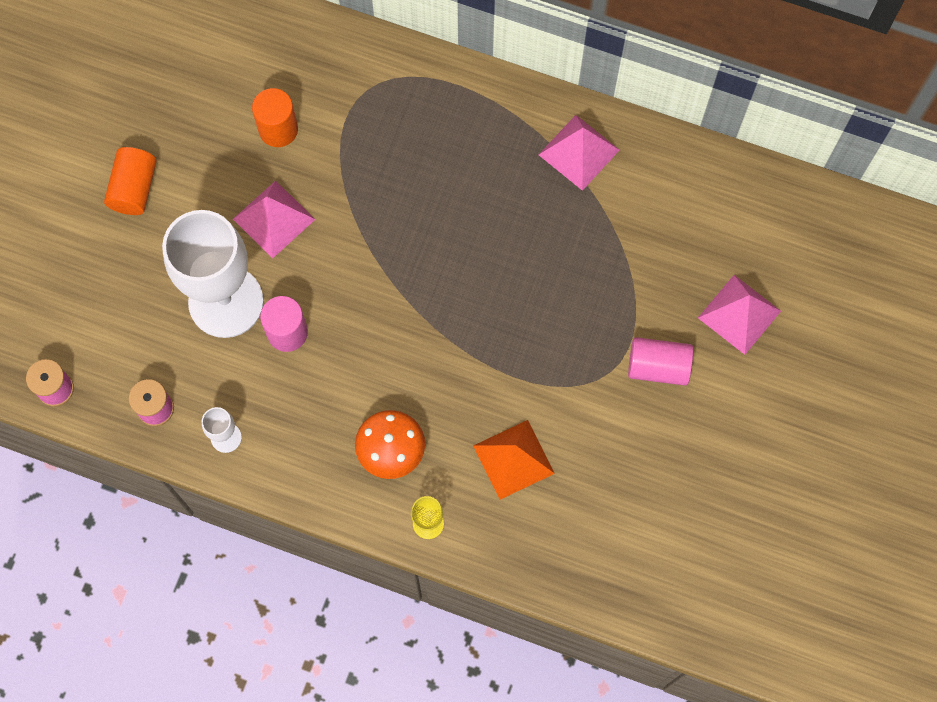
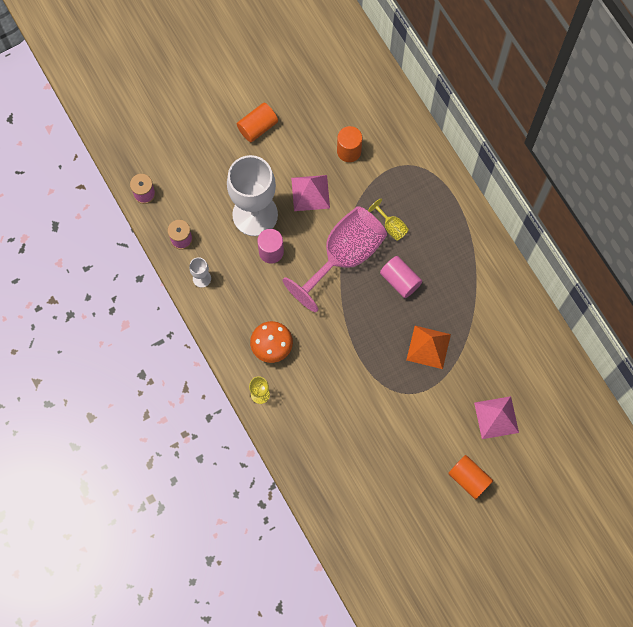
camera: 40 degrees right, 0 degrees up
orange pyramid [473,420,555,499] -> orange pyramid moved to [406,326,451,369]
pink pyramid [538,115,619,191] -> none
pink cylinder [628,337,693,386] -> pink cylinder moved to [380,256,422,298]
none -> pink goblet [283,206,387,312]
none -> yellow goblet [368,199,409,241]
none -> orange cylinder [448,455,493,499]

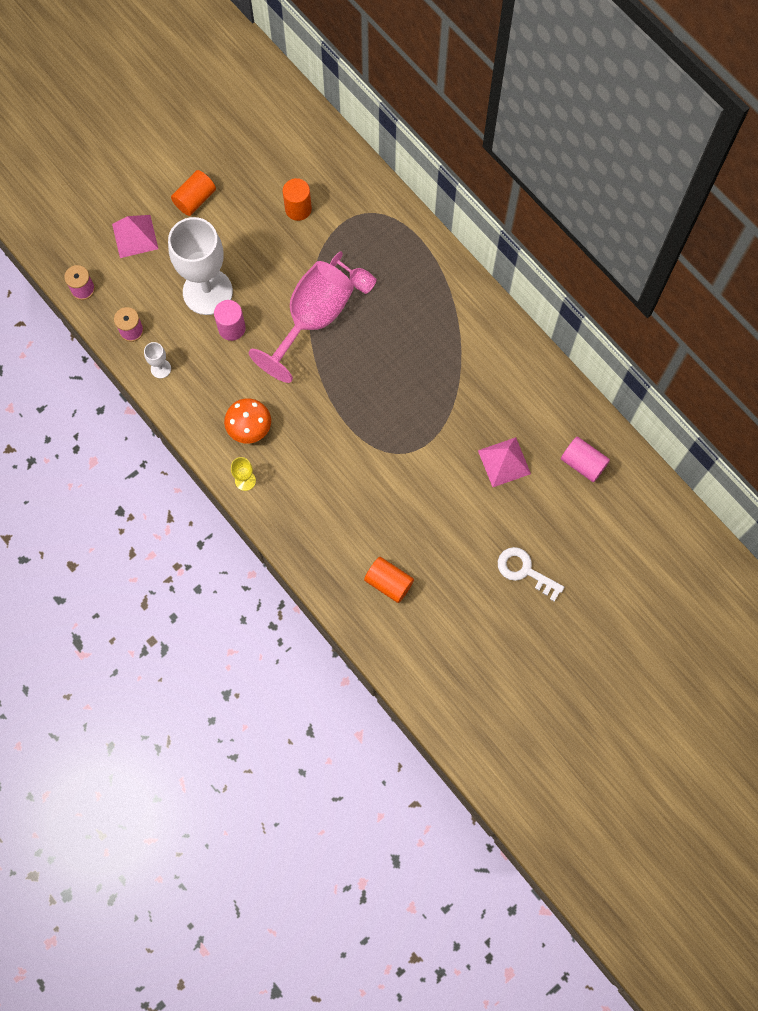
camera: 10 degrees left, 0 degrees up
pink pyramid [291,175,330,211] -> pink pyramid moved to [112,215,158,258]
yellow goblet [368,199,409,241] -> pink goblet [330,251,377,294]
pink cylinder [380,256,422,298] -> pink cylinder moved to [561,437,610,482]
orange pyramid [406,326,451,369] -> none
orange cylinder [448,455,493,499] -> orange cylinder moved to [364,557,414,603]
none -> white key [498,547,564,602]

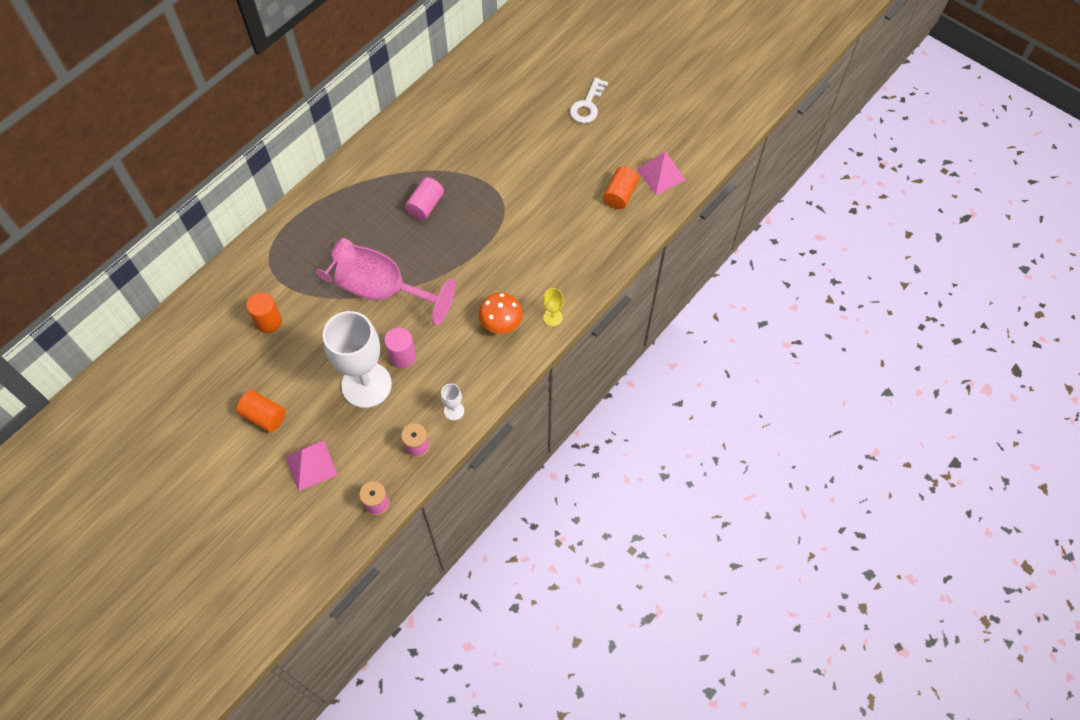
camera: 100 degrees left, 10 degrees down
pink pyramid [478,437,531,487] -> pink pyramid moved to [637,151,686,195]
pink cylinder [561,437,610,482] -> pink cylinder moved to [405,177,444,220]

